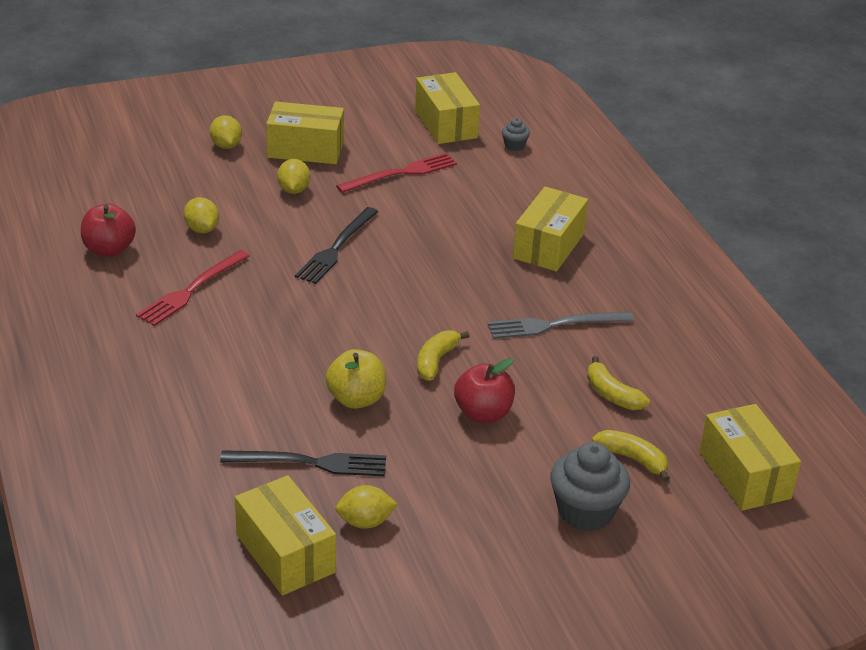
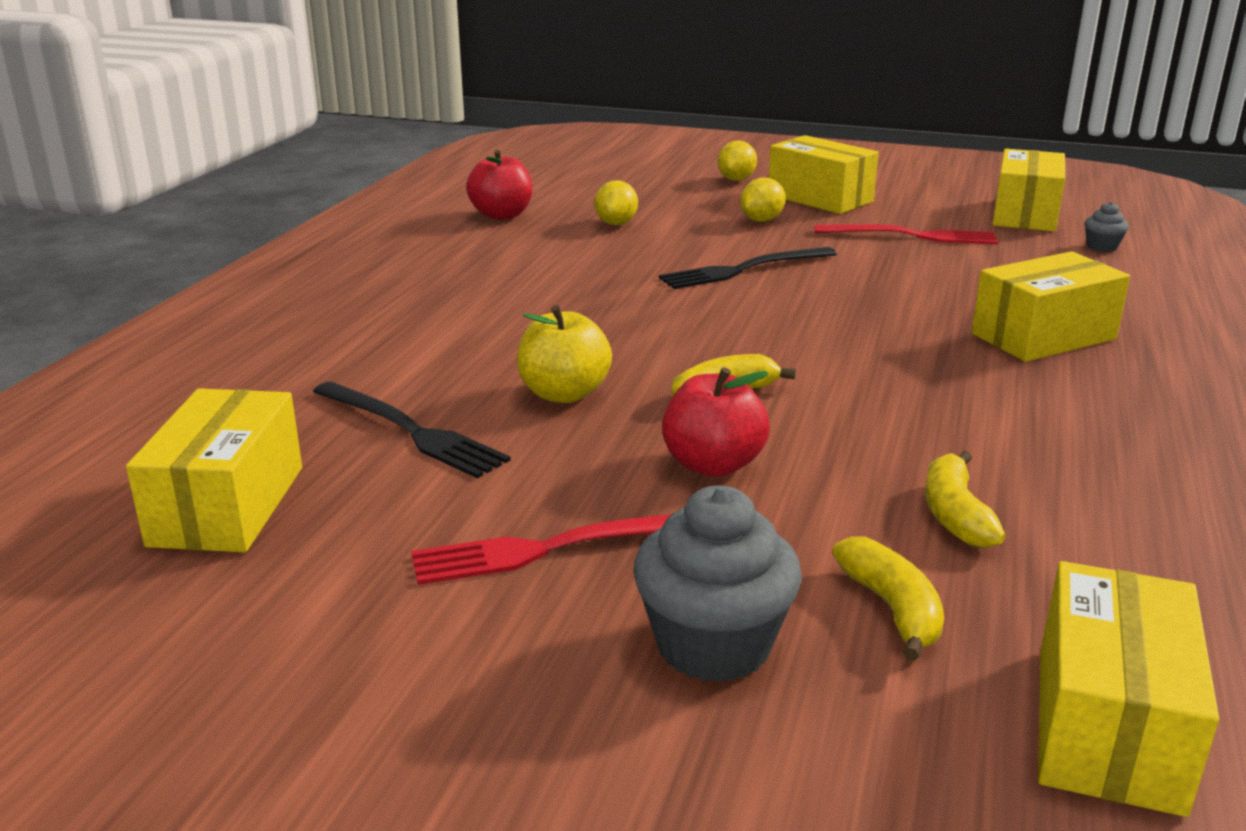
camera: 40 degrees right, 10 degrees down
red fork [136,250,250,326] -> red fork moved to [411,514,672,585]
yellow lemon [335,485,398,529] -> none
grey fork [488,311,634,339] -> none

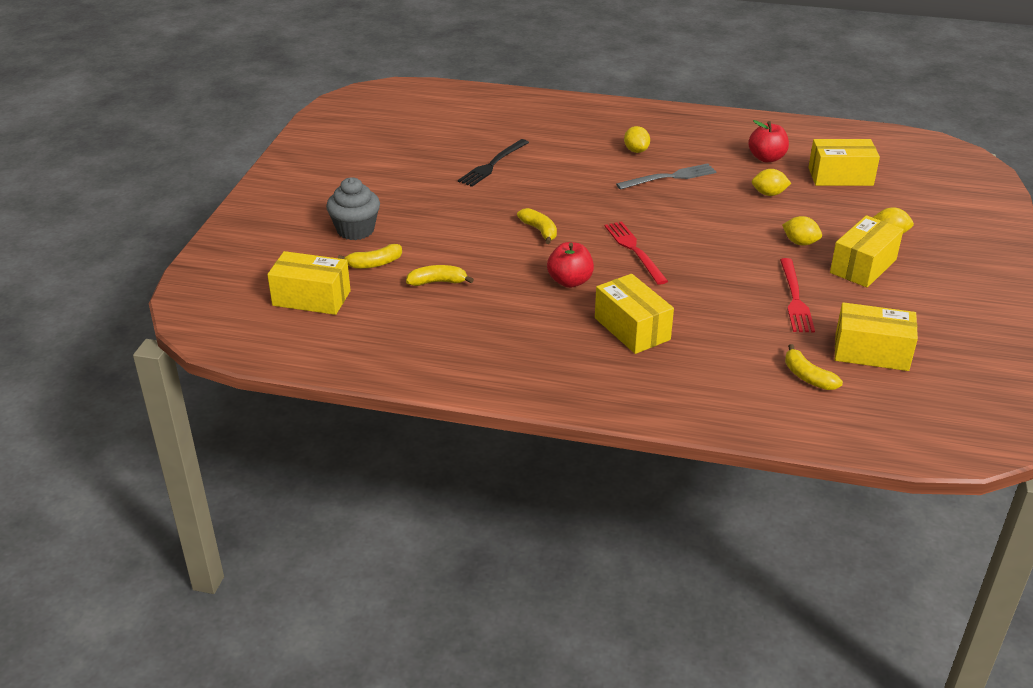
camera: 85 degrees right, 10 degrees up
yellow box [126,388,302,553] -> yellow box moved to [808,139,880,186]
red fork [411,514,672,585] -> red fork moved to [604,221,668,285]
yellow apple [517,305,612,403] -> none
black fork [659,247,837,289] -> none
red apple [662,367,770,477] -> red apple moved to [547,242,594,288]
grey cupcake [1085,202,1129,252] -> yellow banana [785,344,843,390]
none -> grey fork [616,163,717,190]
none -> yellow lemon [624,126,650,153]

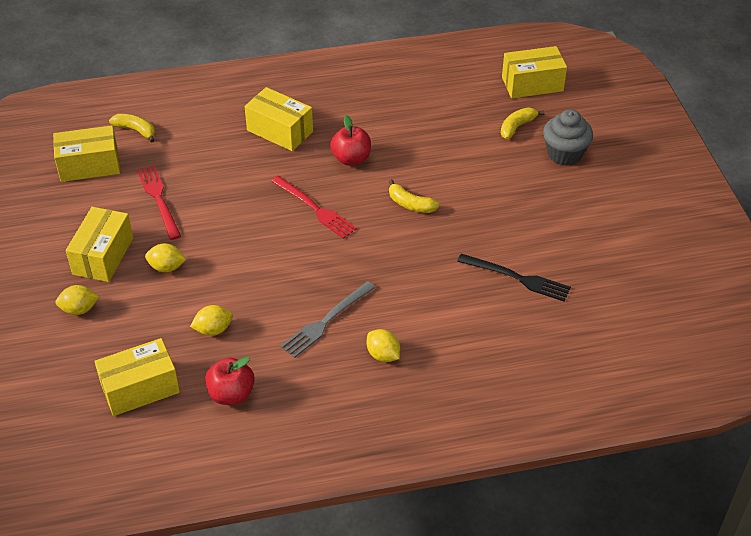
camera: 155 degrees right, 10 degrees up
yellow banana [406,265,474,286] -> none
black fork [458,139,529,187] -> black fork turned 105 degrees clockwise [457,254,571,302]

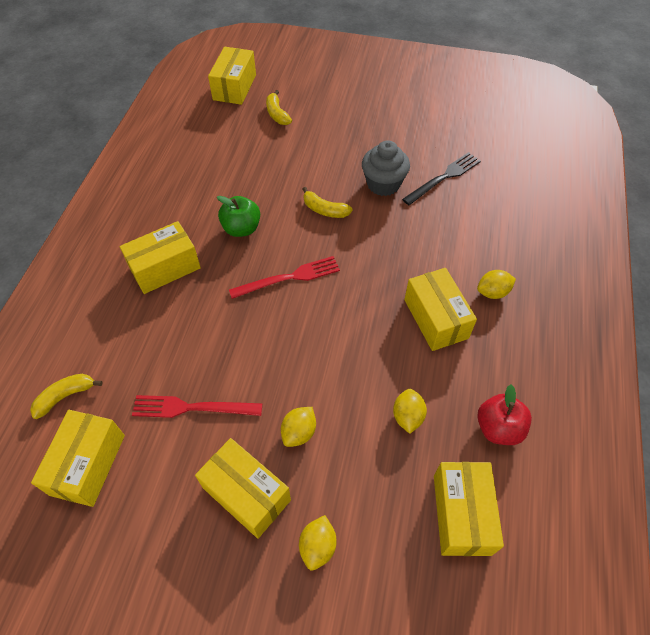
camera: 65 degrees left, 10 degrees up
grey fork [280,281,376,358] -> yellow box [404,268,477,351]
red apple [330,115,371,166] -> green apple [217,196,260,237]
yellow banana [389,179,439,213] -> yellow banana turned 60 degrees clockwise [303,187,353,218]
grey cupcake [543,109,593,166] -> grey cupcake moved to [362,140,410,196]

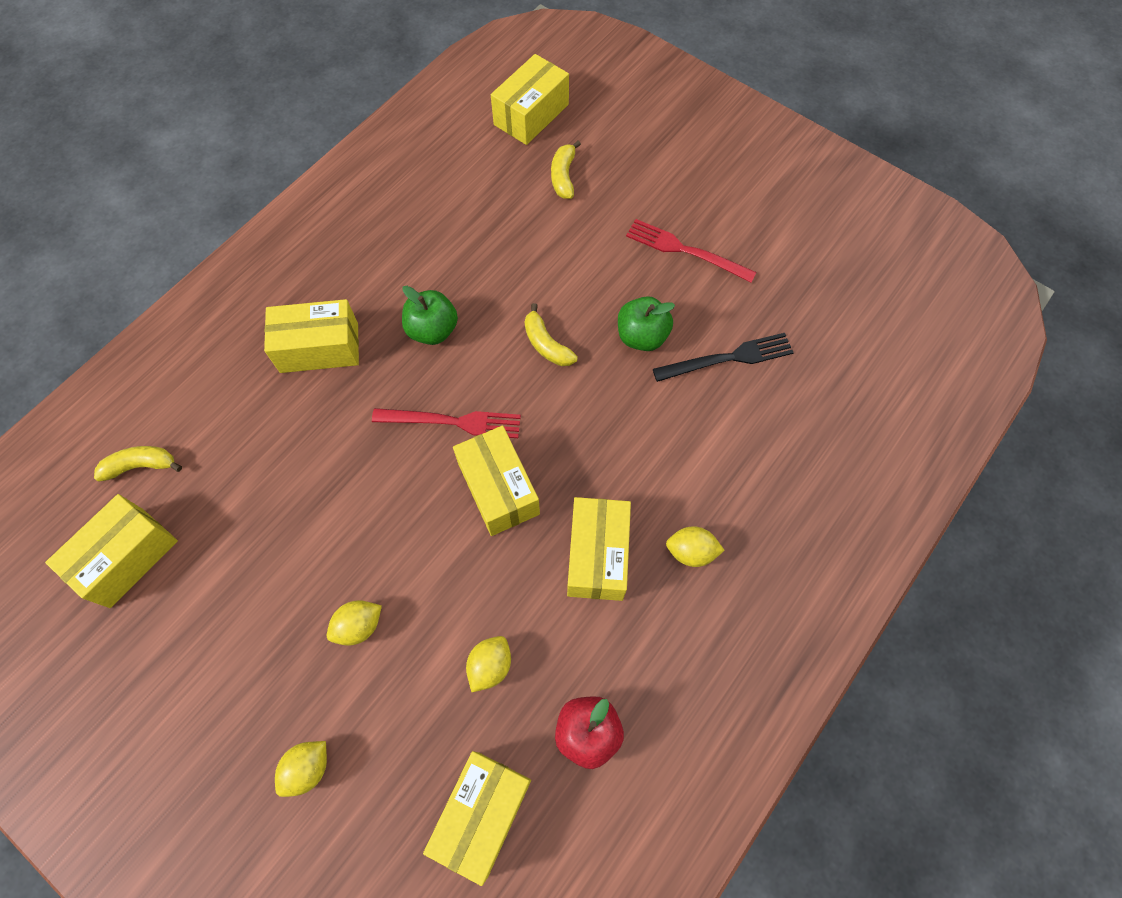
camera: 25 degrees right, 10 degrees up
red fork [132,395,262,418] -> red fork moved to [626,219,757,282]
yellow box [195,438,291,539] -> yellow box moved to [453,425,540,536]
grey cupcake [362,140,410,196] -> green apple [618,296,675,351]

